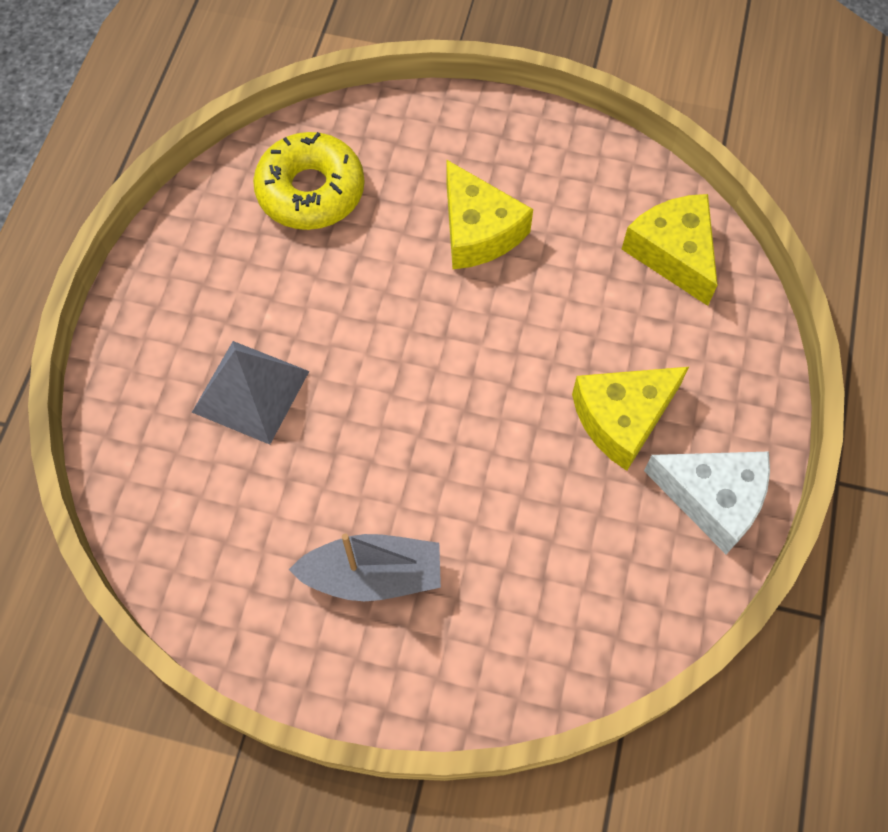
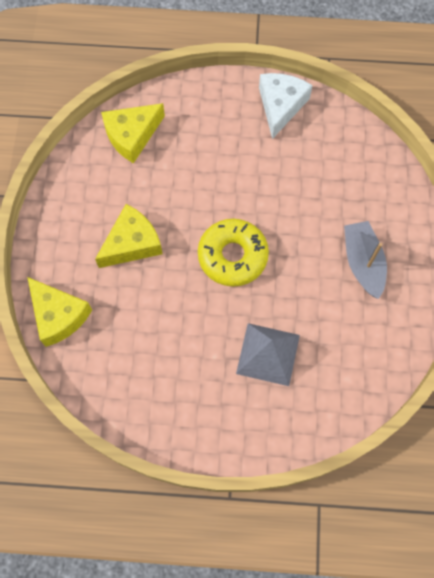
camera: 100 degrees left, 5 degrees up
yellow donut [253,132,365,230] -> yellow donut moved to [198,219,269,287]
yellow cheese [572,367,689,471] -> yellow cheese moved to [27,277,92,347]

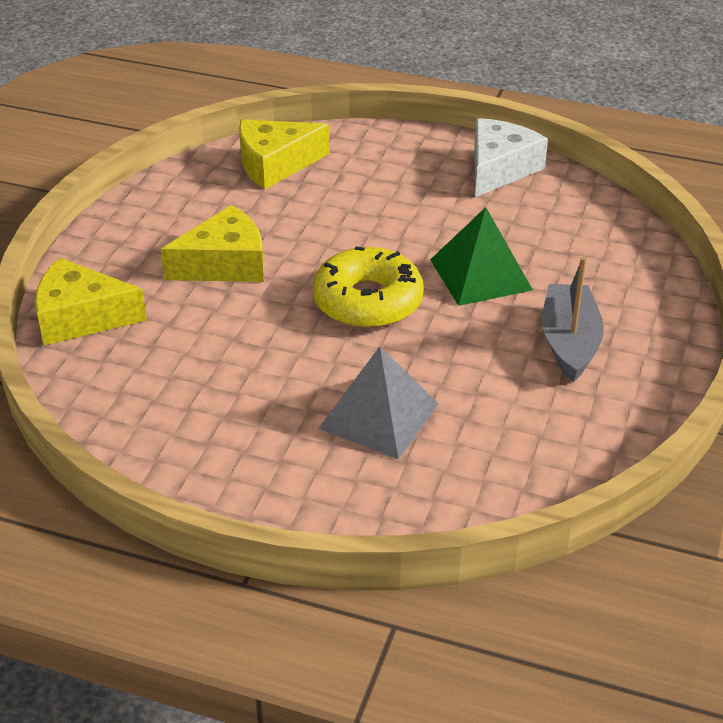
camera: 15 degrees right, 30 degrees down
yellow cheese [27,277,92,347] -> yellow cheese turned 120 degrees clockwise [35,258,147,345]
none -> green pyramid [430,207,533,306]

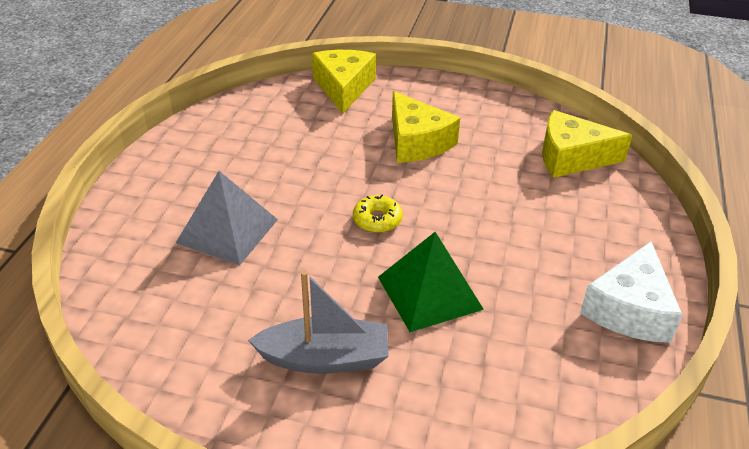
camera: 85 degrees right, 0 degrees up
yellow cheese [239,119,330,189] -> yellow cheese turned 60 degrees counterclockwise [542,110,632,178]
yellow donut [313,246,424,329] -> yellow donut [353,195,403,233], size x0.51
white cheese [474,118,548,197] -> white cheese turned 90 degrees clockwise [580,241,682,343]

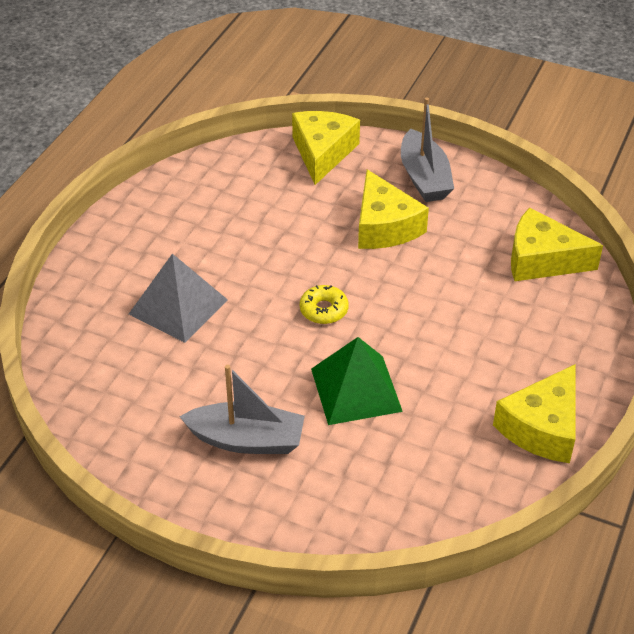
camera: 10 degrees right, 5 degrees up
white cheese [580,241,682,343] -> yellow cheese [493,364,576,463]
none -> grey boat [401,97,454,202]

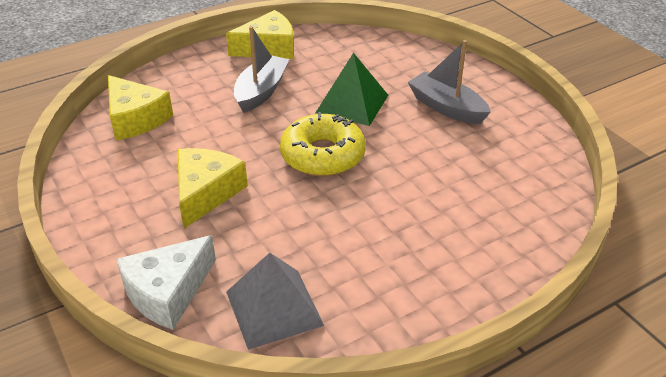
camera: 145 degrees left, 5 degrees down
grey pyramid [129,254,228,343] -> grey pyramid moved to [226,253,324,350]
yellow cheese [292,111,360,185] -> white cheese [116,235,216,330]
yellow donut [300,285,349,324] -> yellow donut [280,112,366,177], size x1.98
grey boat [401,97,454,202] -> grey boat moved to [234,26,289,113]

